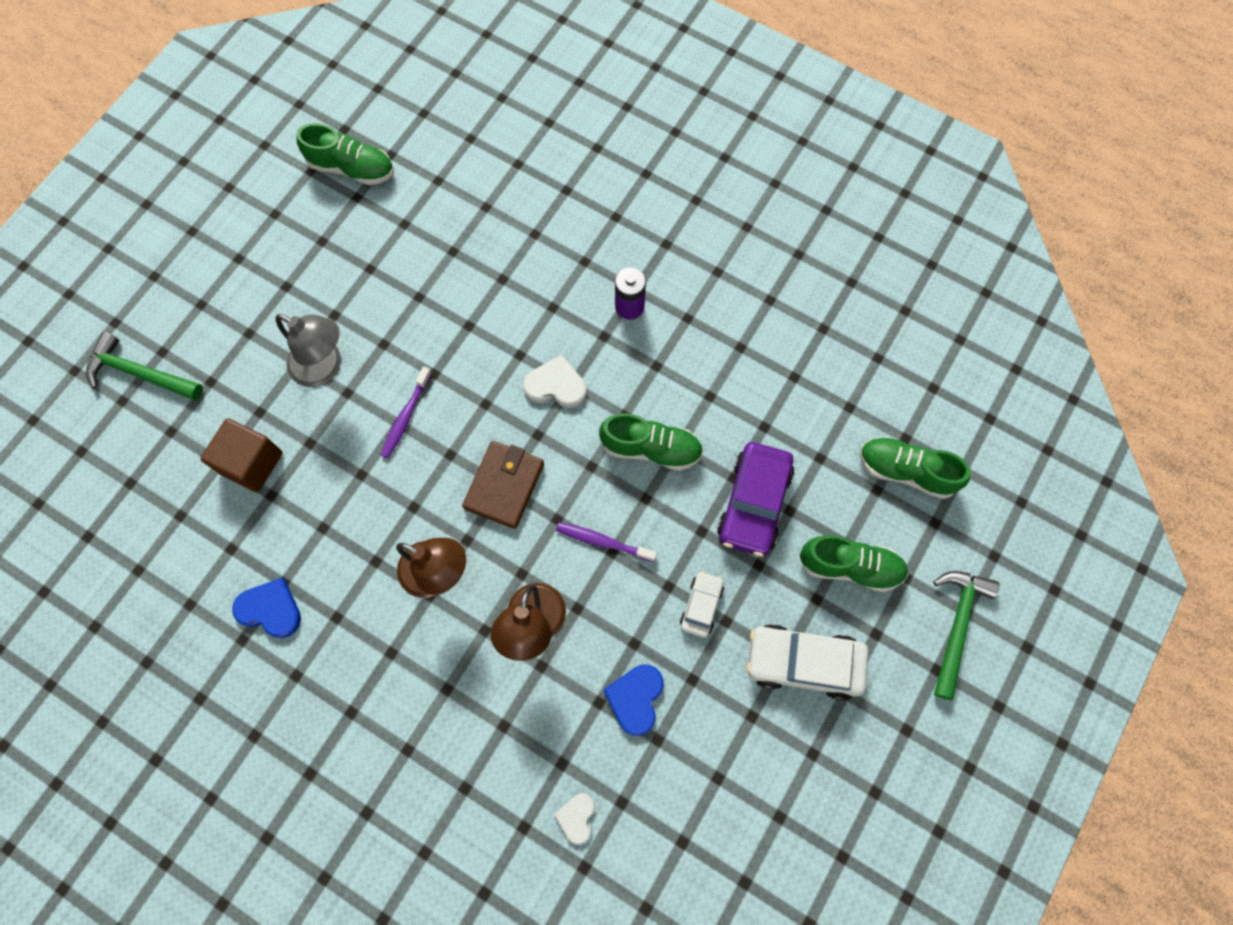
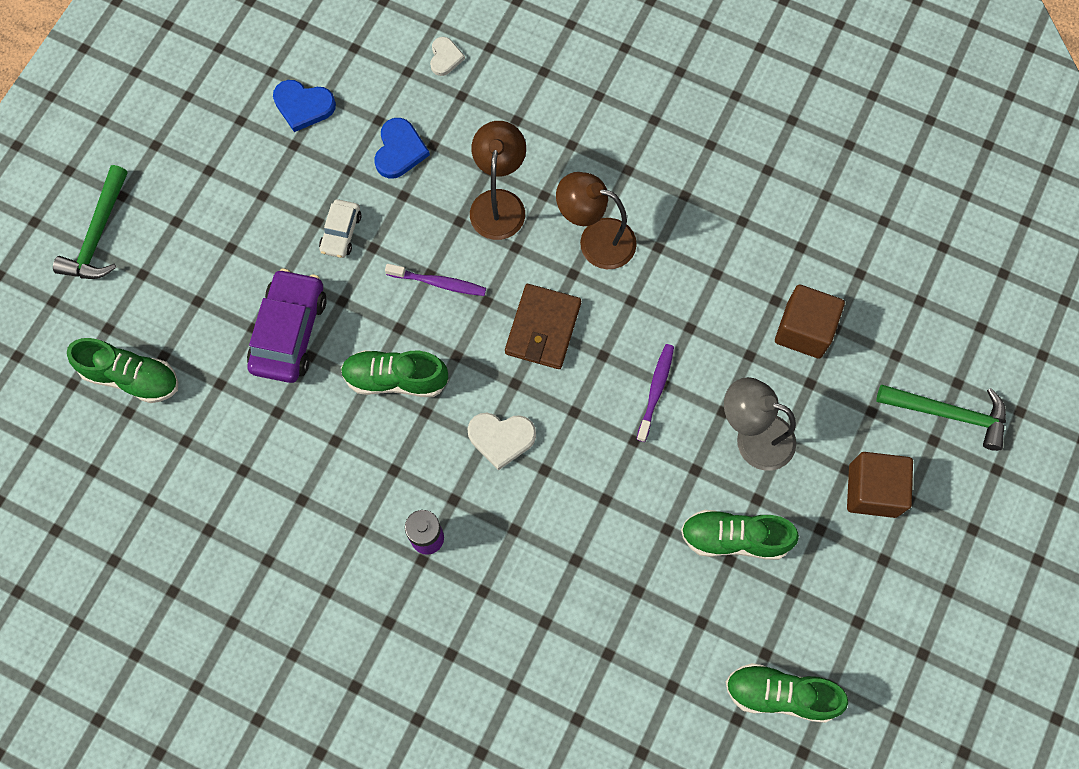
camera: 175 degrees right, 0 degrees up
blue heart [232,578,301,638] -> blue heart moved to [273,80,336,132]
white car [746,624,868,700] -> none
green shoe [799,535,908,592] -> green shoe moved to [681,510,799,560]
none -> brown cube [847,452,913,518]

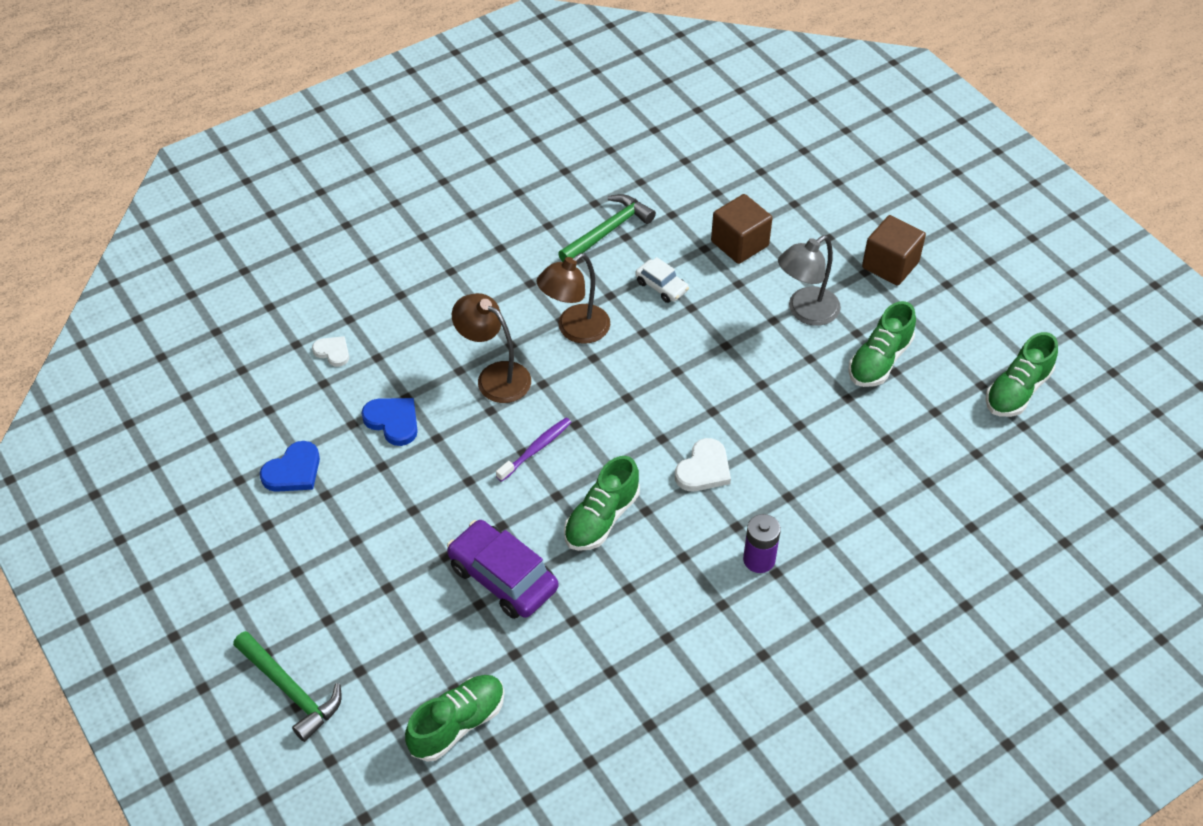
camera: 60 degrees left, 20 degrees down
white car [319,199,362,258] -> white car moved to [635,257,689,303]
brown wallet [505,284,581,369] -> none
purple toothbrush [637,344,674,442] -> none
green hammer [877,385,1006,451] -> green hammer moved to [558,194,656,262]

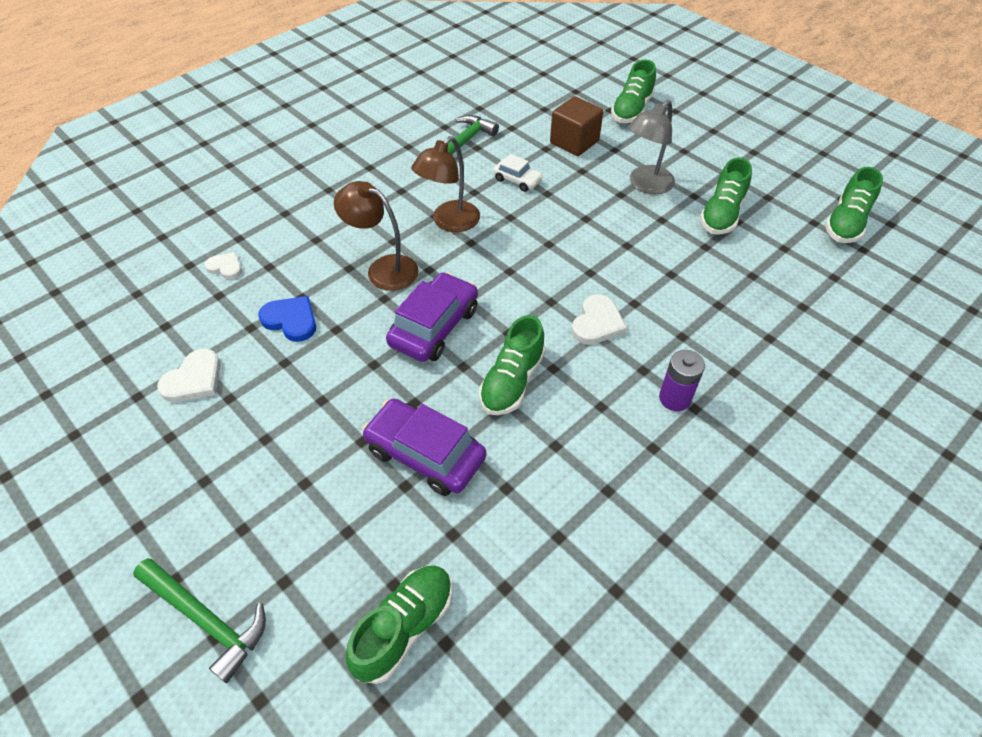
camera: 10 degrees left, 0 degrees up
blue heart [260,441,320,492] -> white heart [157,349,221,402]
purple toothbrush [496,418,571,482] -> purple car [386,272,478,362]
brown cube [862,215,926,286] -> none
none -> green shoe [611,60,656,123]

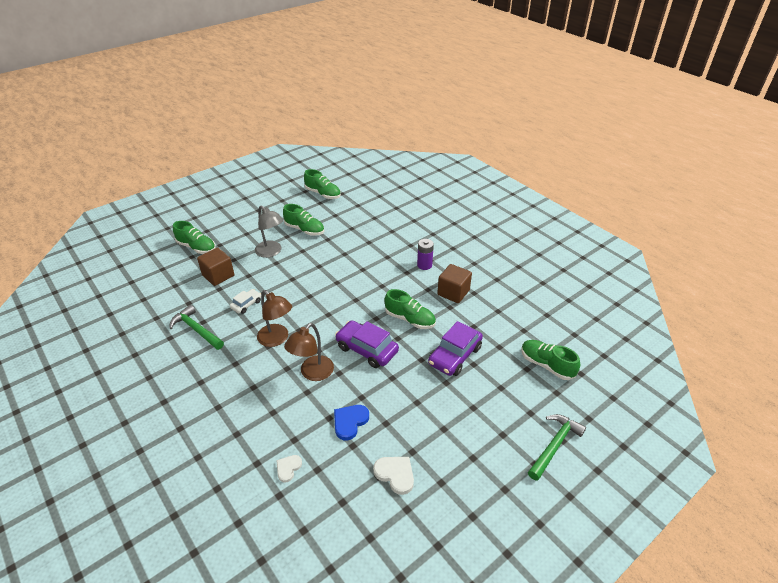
camera: 85 degrees left, 10 degrees down
white heart [571,294,627,345] -> none
none -> brown cube [437,264,472,303]

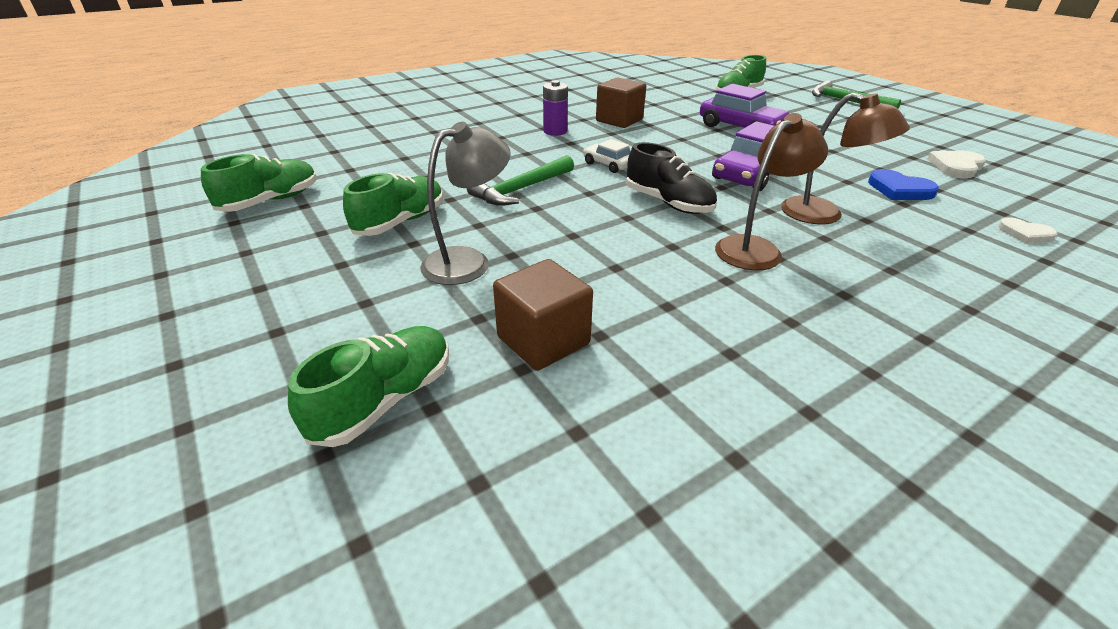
camera: 85 degrees left, 5 degrees down
green hammer [169,305,224,350] -> green hammer moved to [467,155,574,206]
white car [230,289,261,314] -> white car moved to [583,139,630,173]
green shoe [385,289,436,329] -> none
none -> black shoe [626,142,717,214]

